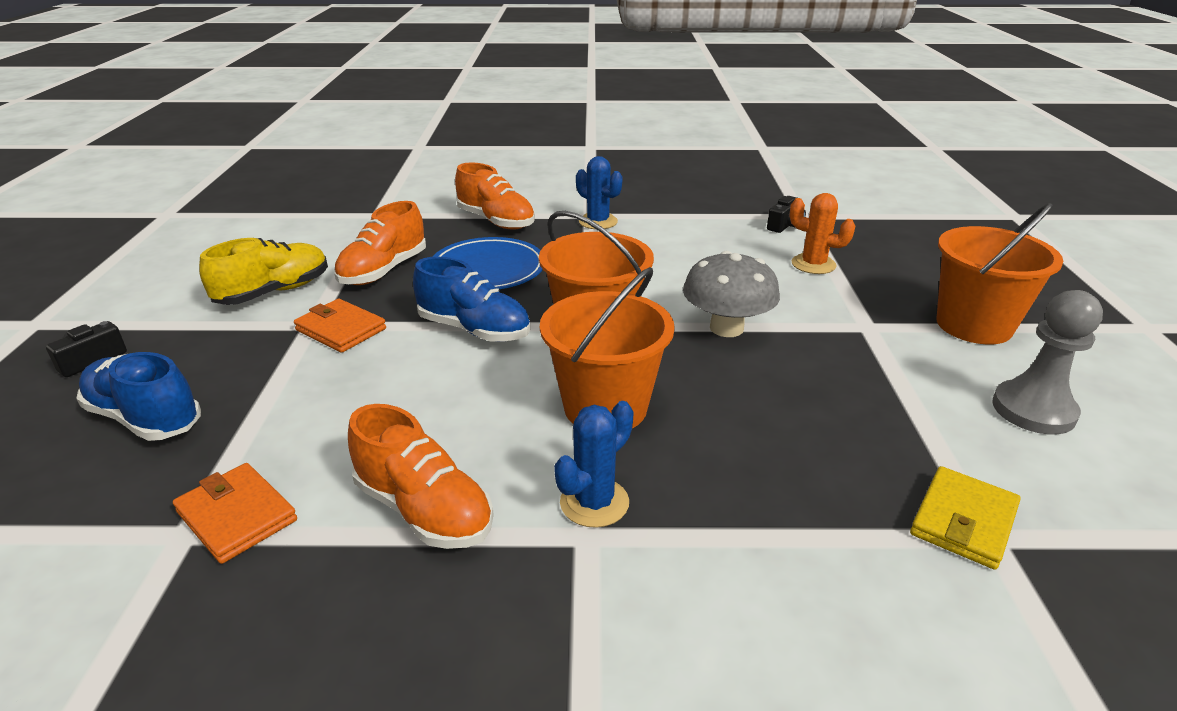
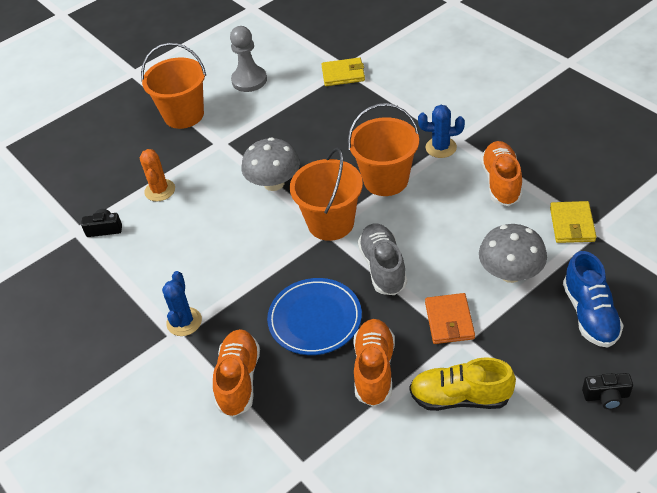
camera: 125 degrees left, 15 degrees up
orange wallet [173,463,297,564] -> yellow wallet [550,201,596,243]
orange shoe [334,201,426,285] -> orange shoe turned 75 degrees counterclockwise [353,319,395,407]
blue shoe [413,257,530,342] -> grey shoe [358,223,407,295]
none -> grey mushroom [479,224,547,283]

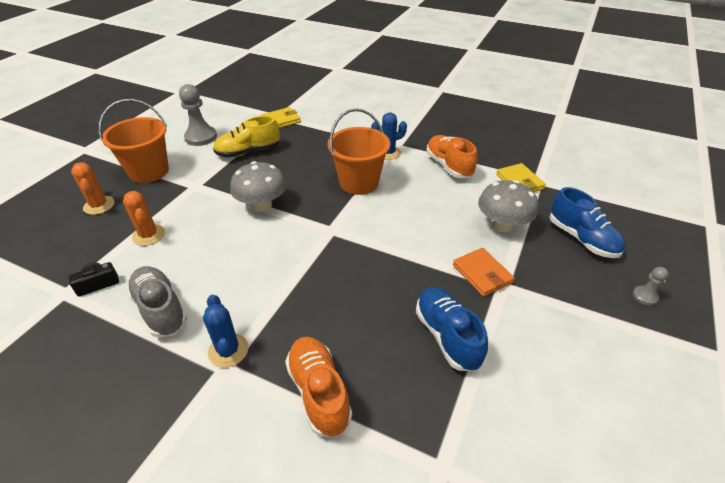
camera: 30 degrees left, 5 degrees down
blue plate [267,278,362,355] -> none
orange bucket [290,148,363,241] -> none
orange shoe [353,319,395,407] -> blue shoe [416,287,488,371]
grey shoe [358,223,407,295] -> grey shoe moved to [126,266,187,338]
yellow shoe [409,357,516,411] -> yellow shoe moved to [213,116,280,158]
black camera [582,373,633,409] -> grey pawn [633,267,668,306]
none -> orange cactus [71,163,114,215]

